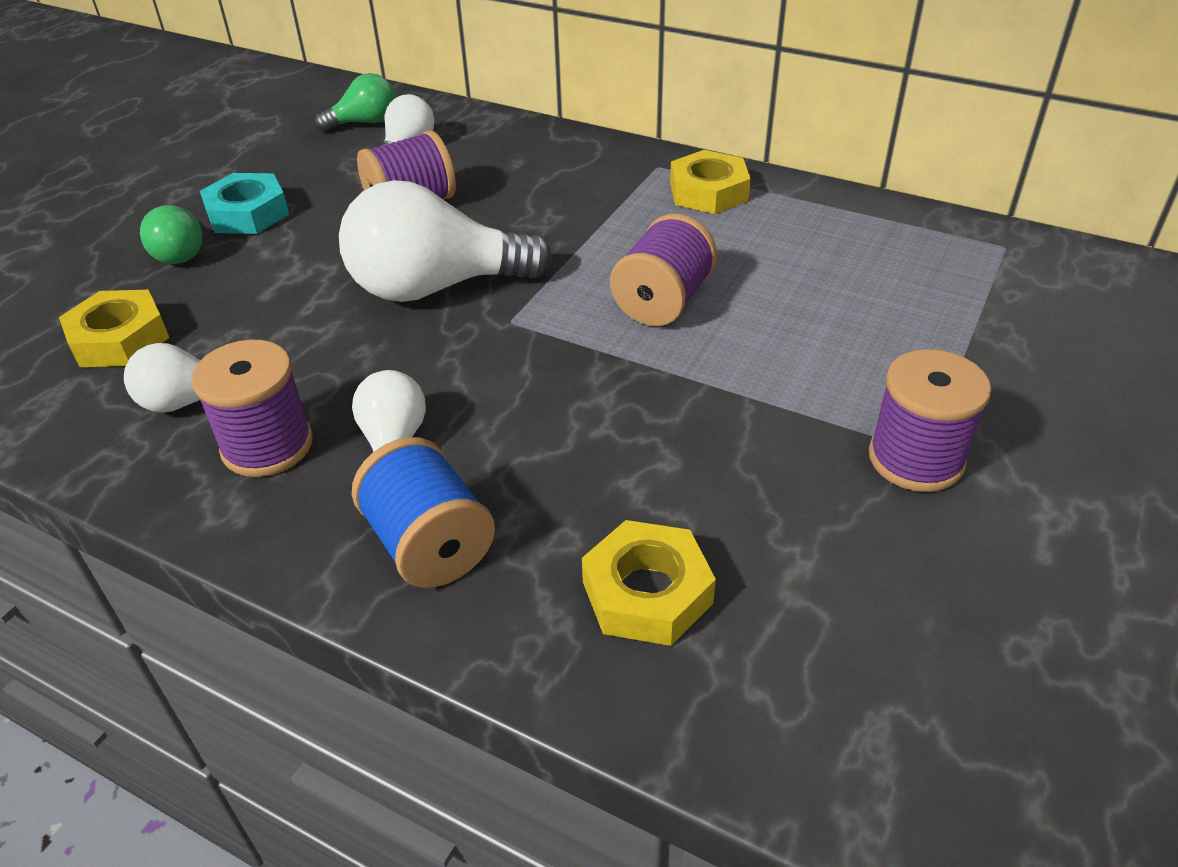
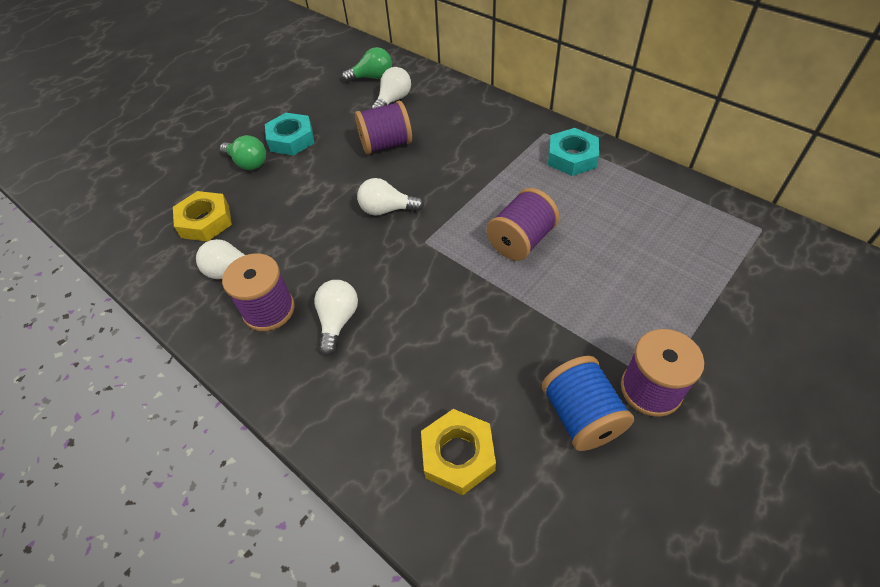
camera: 15 degrees right, 10 degrees up
green light bulb [140,205,202,264] -> green light bulb turned 45 degrees counterclockwise [220,135,266,170]
white light bulb [339,180,553,302] -> white light bulb [357,178,424,215], size x0.52
blue spool [352,437,495,588] -> blue spool moved to [542,356,634,451]
yellow nut [670,150,751,214] -> turquoise nut [548,128,599,176]

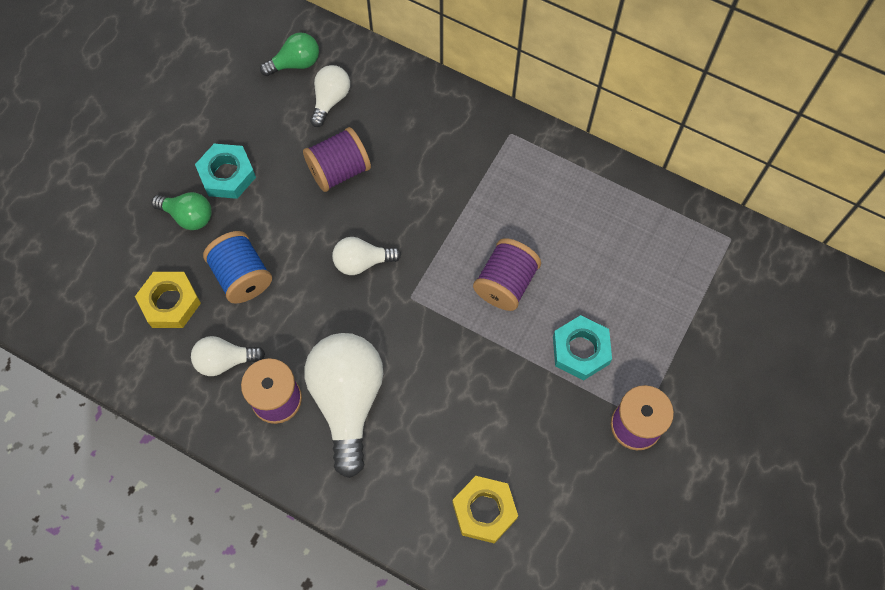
camera: 15 degrees left, 15 degrees up
white light bulb [314,280,358,356] -> white light bulb [304,333,383,478], size x1.91
blue spool [542,356,634,451] -> blue spool moved to [203,231,272,304]
turquoise nut [548,128,599,176] -> turquoise nut moved to [553,315,612,380]

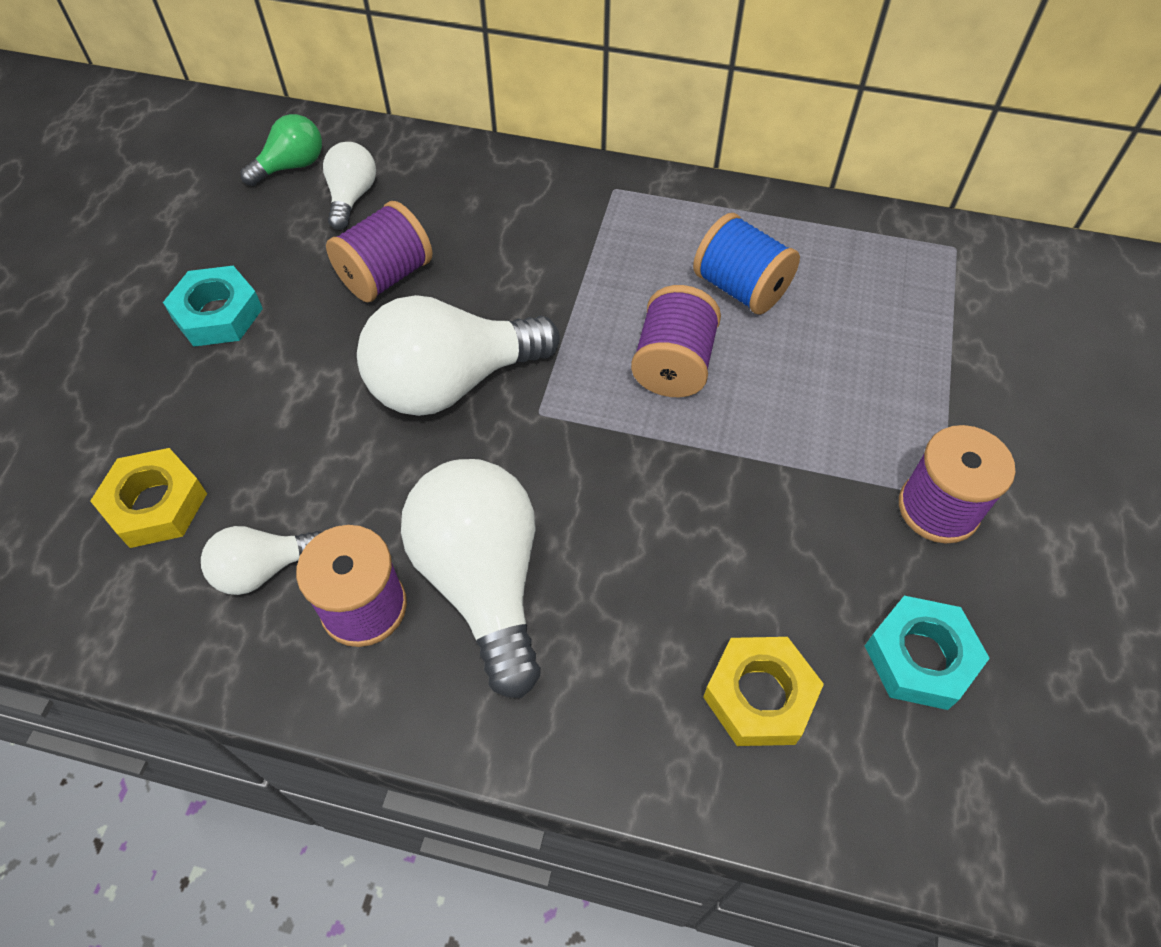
camera: 15 degrees left, 10 degrees down
green light bulb [151,192,212,230] -> none
blue spool [203,231,272,304] -> blue spool moved to [693,213,800,315]
white light bulb [332,237,401,275] -> white light bulb [357,295,560,416], size x1.91
turquoise nut [553,315,612,380] -> turquoise nut moved to [865,596,990,710]

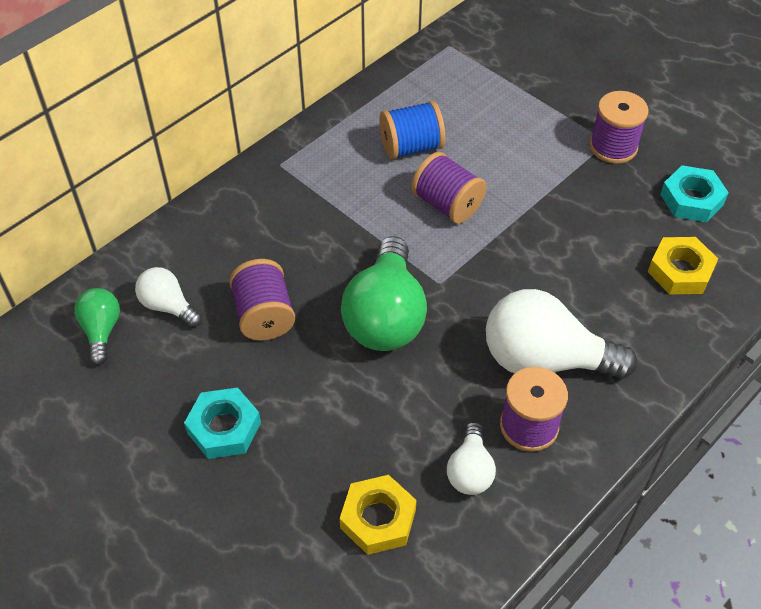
camera: 60 degrees left, 5 degrees down
white light bulb [357,295,560,416] -> green light bulb [341,236,427,351]

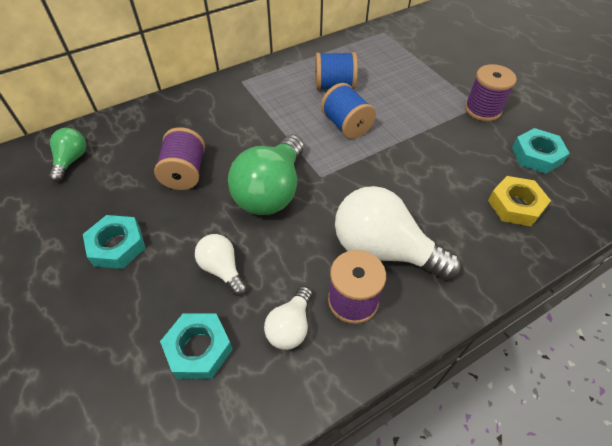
camera: 15 degrees right, 0 degrees up
white light bulb [135,267,202,328] -> white light bulb moved to [195,234,247,296]
yellow nut [340,475,417,555] -> turquoise nut [160,313,233,379]
purple spool [411,152,487,224] -> blue spool [321,83,376,139]

